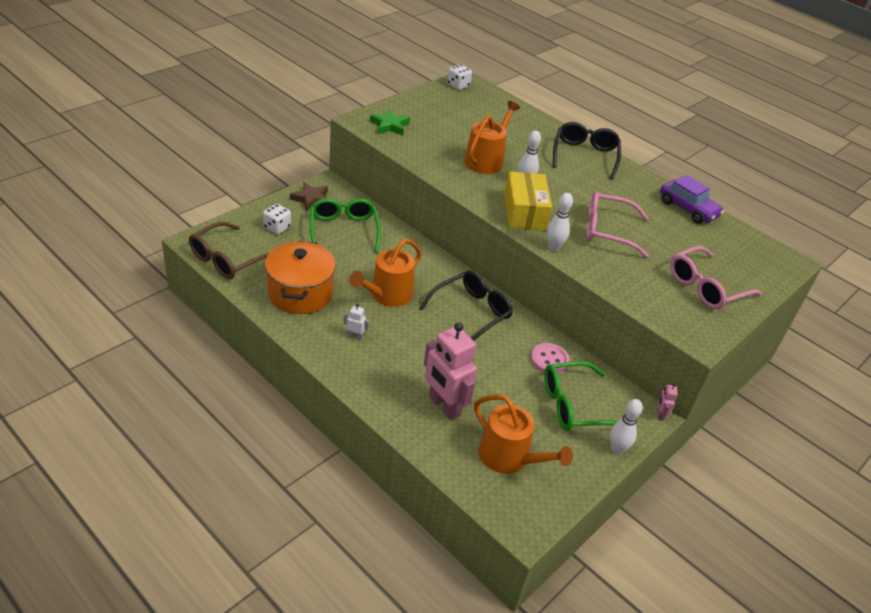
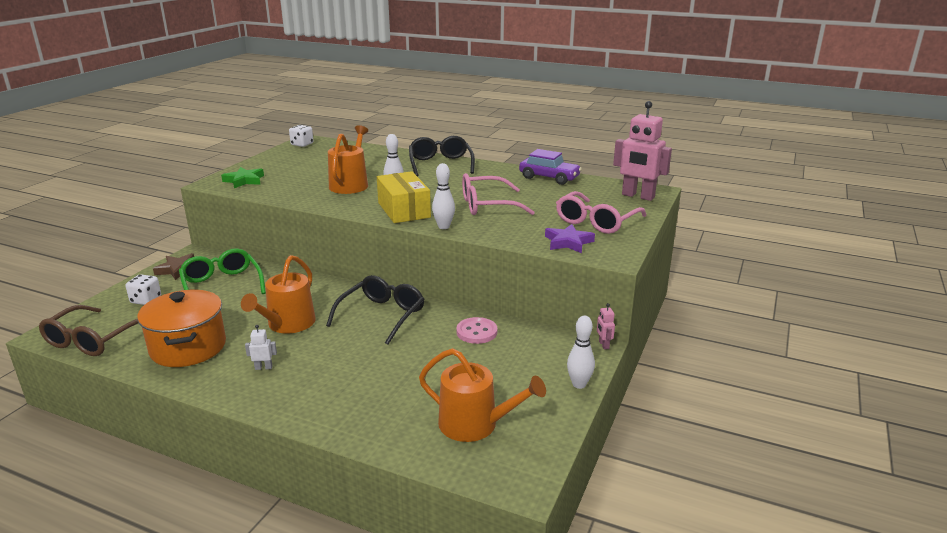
camera: 15 degrees left, 15 degrees down
pink robot [424,322,477,420] -> pink robot moved to [613,101,672,201]
green glasses [544,361,618,431] -> none
none -> purple star [545,224,595,253]

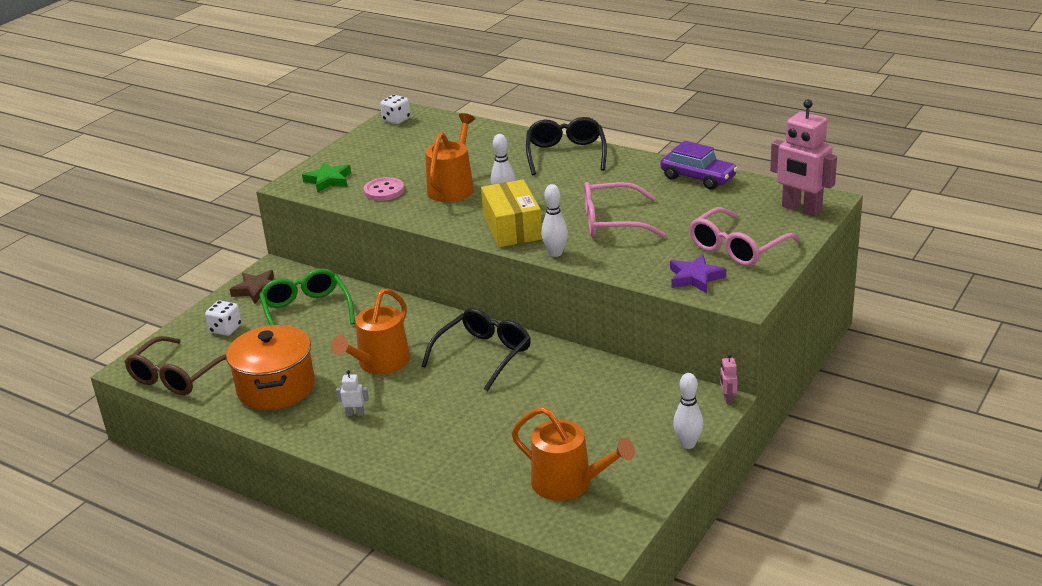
camera: 10 degrees right, 5 degrees up
pink button [456,317,497,344] -> pink button moved to [364,177,404,201]

